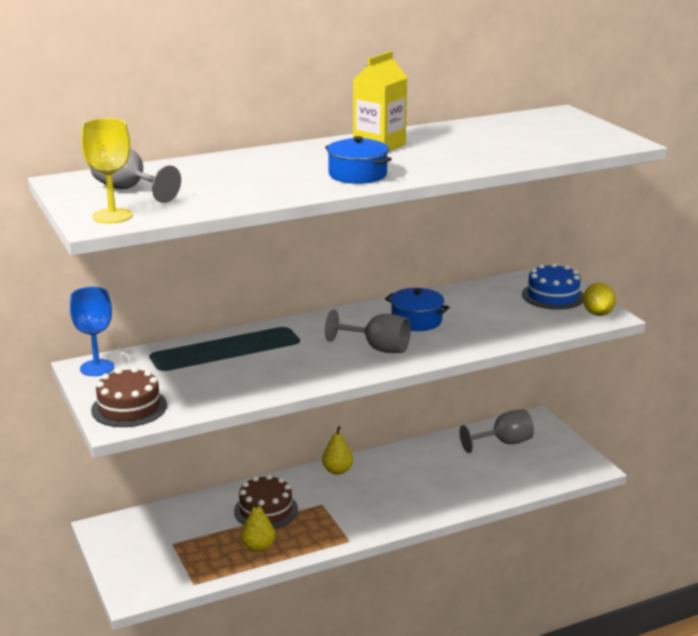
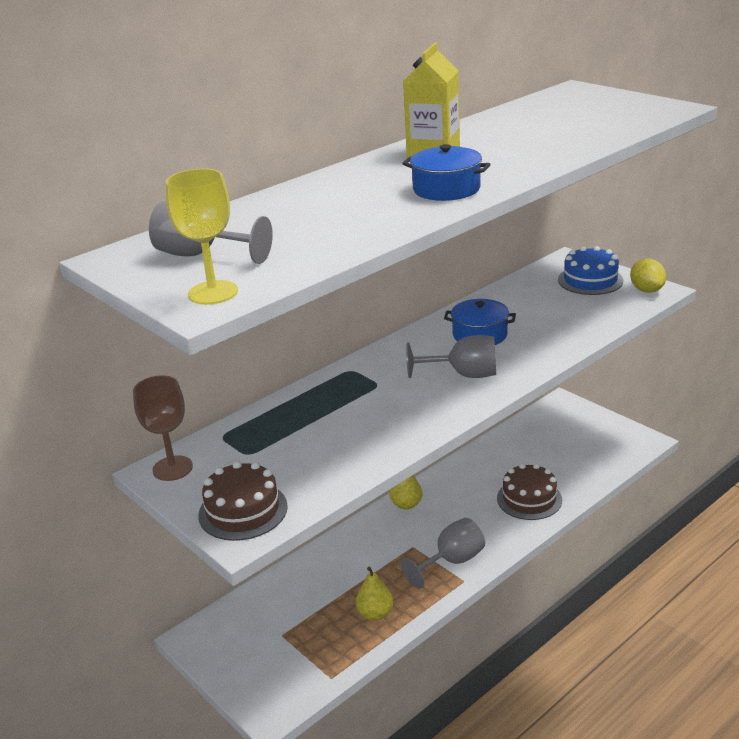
camera: 15 degrees left, 5 degrees up
blue goblet [70,287,114,376] -> brown goblet [133,375,193,481]
brown cake [234,475,298,529] -> brown cake moved to [497,463,562,520]
grey goblet [460,409,534,453] -> grey goblet moved to [401,518,485,589]

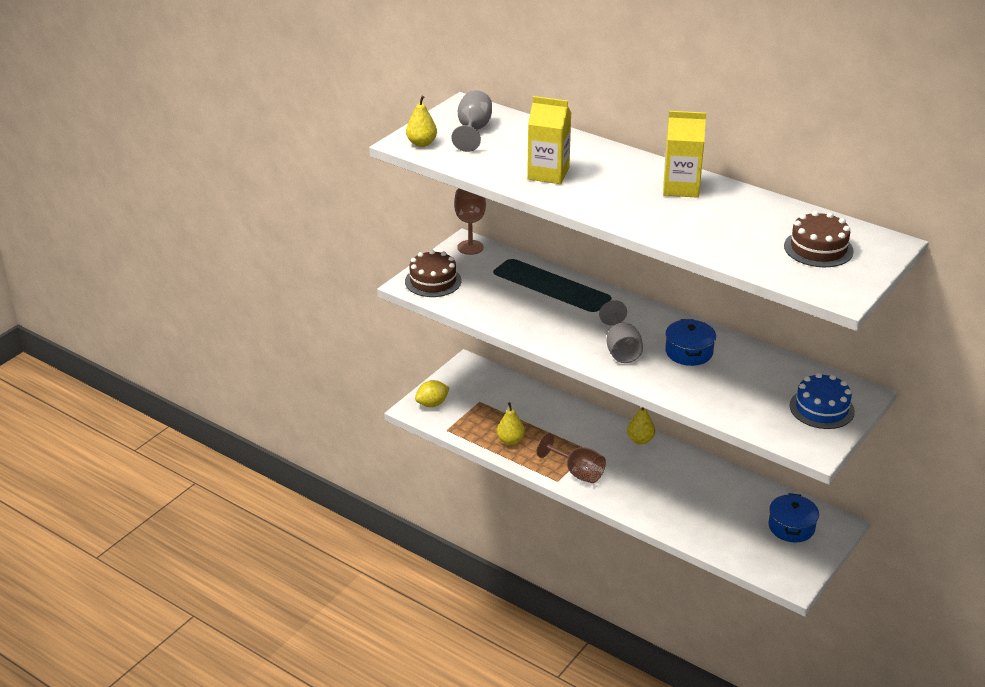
camera: 75 degrees right, 5 degrees up
yellow goblet [166,169,238,305] -> yellow pear [406,95,437,147]
grey goblet [401,518,485,589] -> brown goblet [537,433,606,483]
blue pot [402,144,490,201] -> blue pot moved to [769,493,819,542]
brown cake [497,463,562,520] -> brown cake moved to [784,211,854,267]
yellow lemon [630,259,666,293] -> yellow lemon moved to [415,380,450,407]
none -> yellow carton [527,96,571,184]

